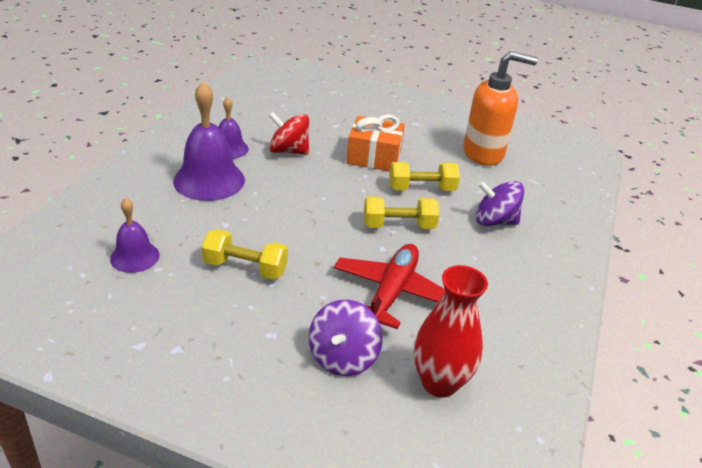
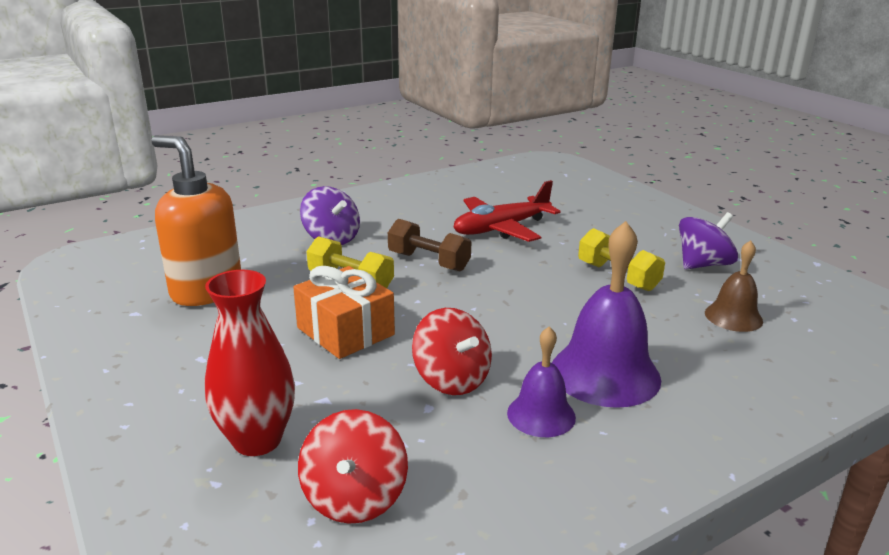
camera: 140 degrees left, 10 degrees down
purple bell [110,198,160,273] -> brown bell [705,240,763,332]
purple spinning top [309,300,383,376] -> purple spinning top moved to [679,212,738,269]
yellow dumbbell [364,196,439,229] -> brown dumbbell [388,219,471,271]
red vase [414,265,488,398] -> red vase moved to [205,270,295,456]
none -> red spinning top [298,409,408,524]

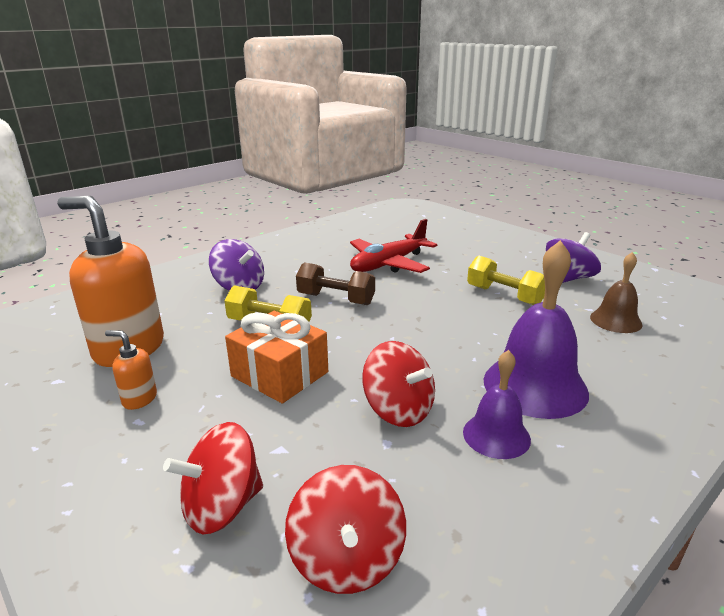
camera: 10 degrees left, 0 degrees up
red vase [205,270,295,456] -> red spinning top [163,422,263,534]
none -> orange soap dispenser [105,330,157,410]

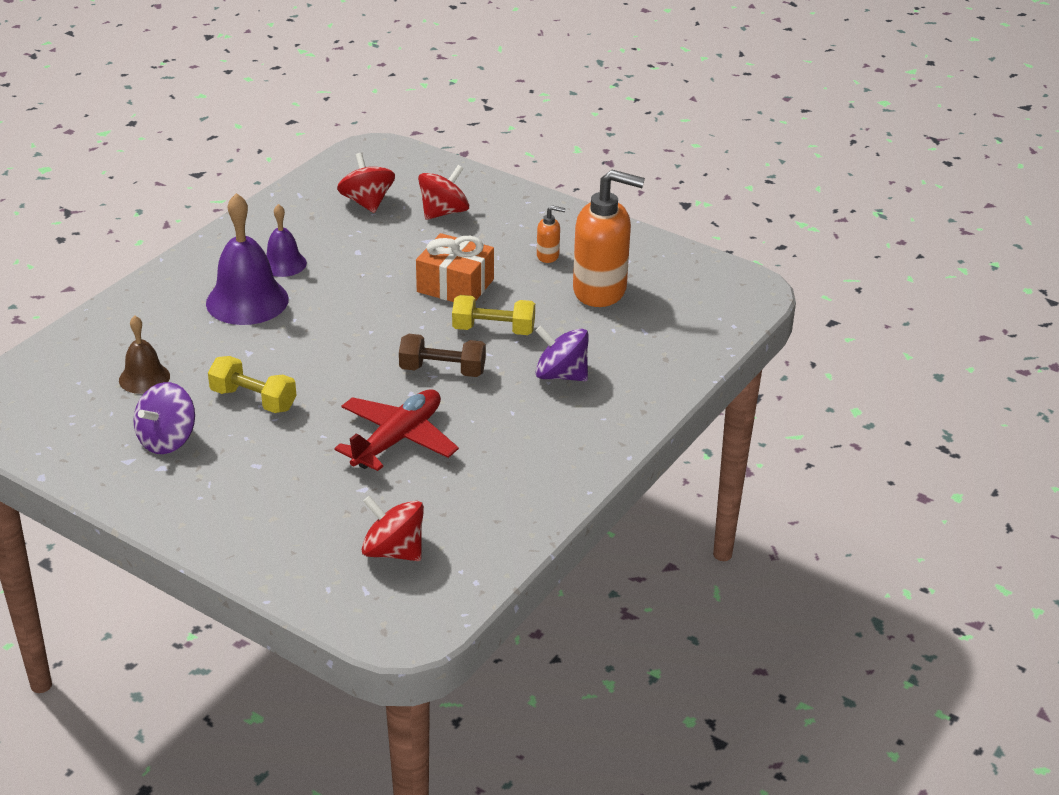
camera: 165 degrees right, 10 degrees up
red spinning top [362,341,435,427] -> red spinning top moved to [361,495,424,561]

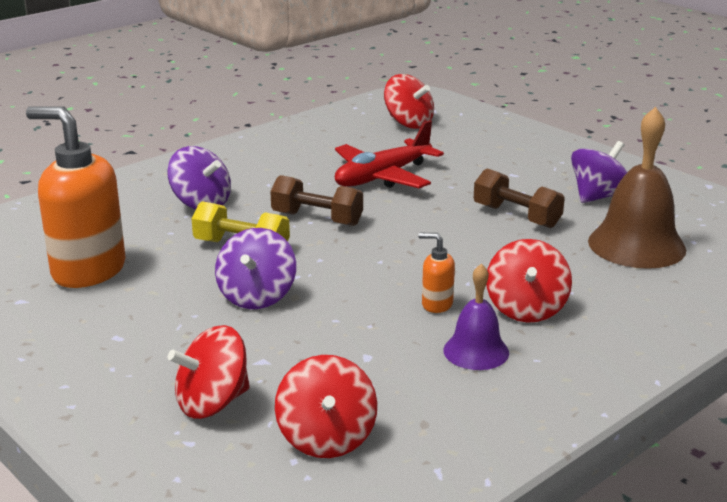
camera: 165 degrees left, 10 degrees down
brown bell [119,316,170,394] -> brown bell [588,107,686,269], size x1.73
purple bell [206,193,289,325] -> red spinning top [486,239,572,323]
yellow dumbbell [208,356,296,413] -> brown dumbbell [474,168,565,228]
orange gift [416,233,494,302] -> purple spinning top [215,228,296,309]
orange soap dispenser [537,205,566,263] -> orange soap dispenser moved to [418,233,455,313]

